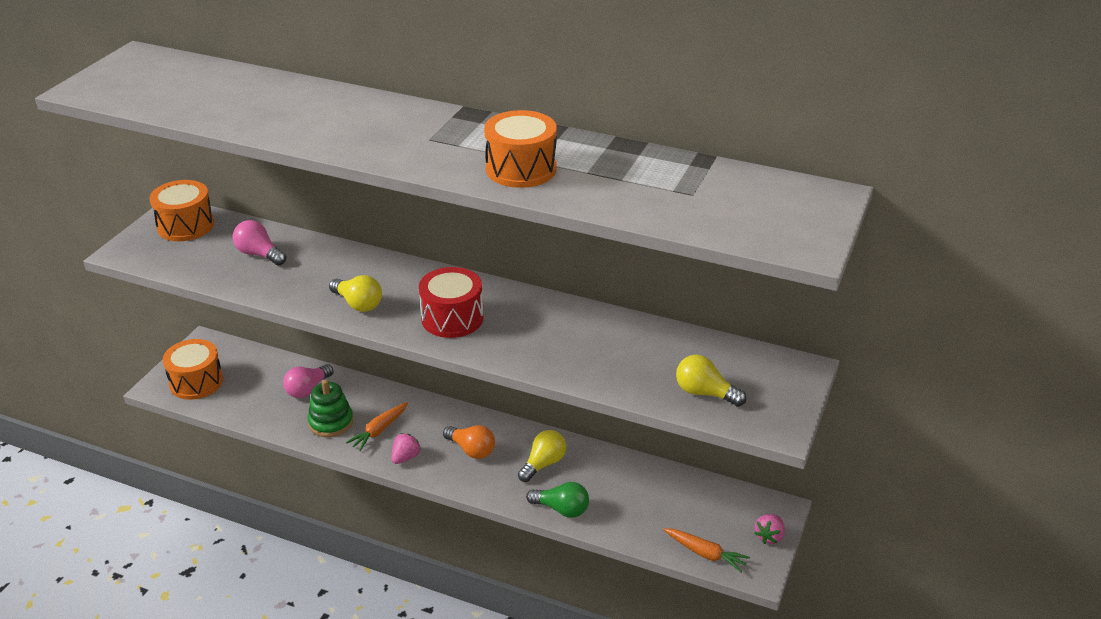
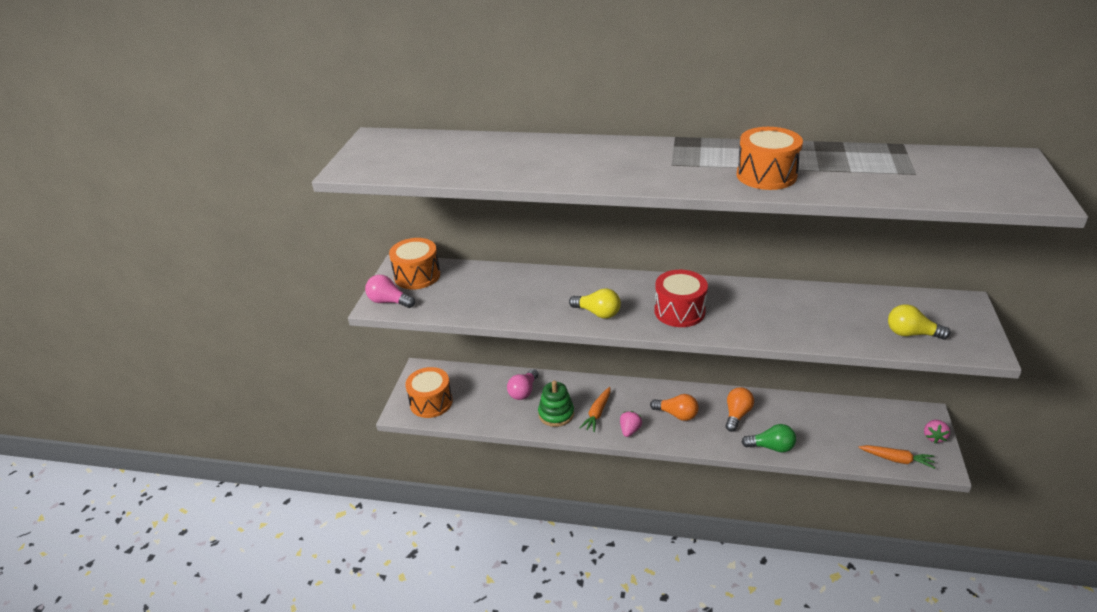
camera: 10 degrees left, 0 degrees up
pink light bulb [232,220,286,266] -> pink light bulb moved to [365,275,415,308]
yellow light bulb [518,430,566,482] -> orange light bulb [725,387,754,432]

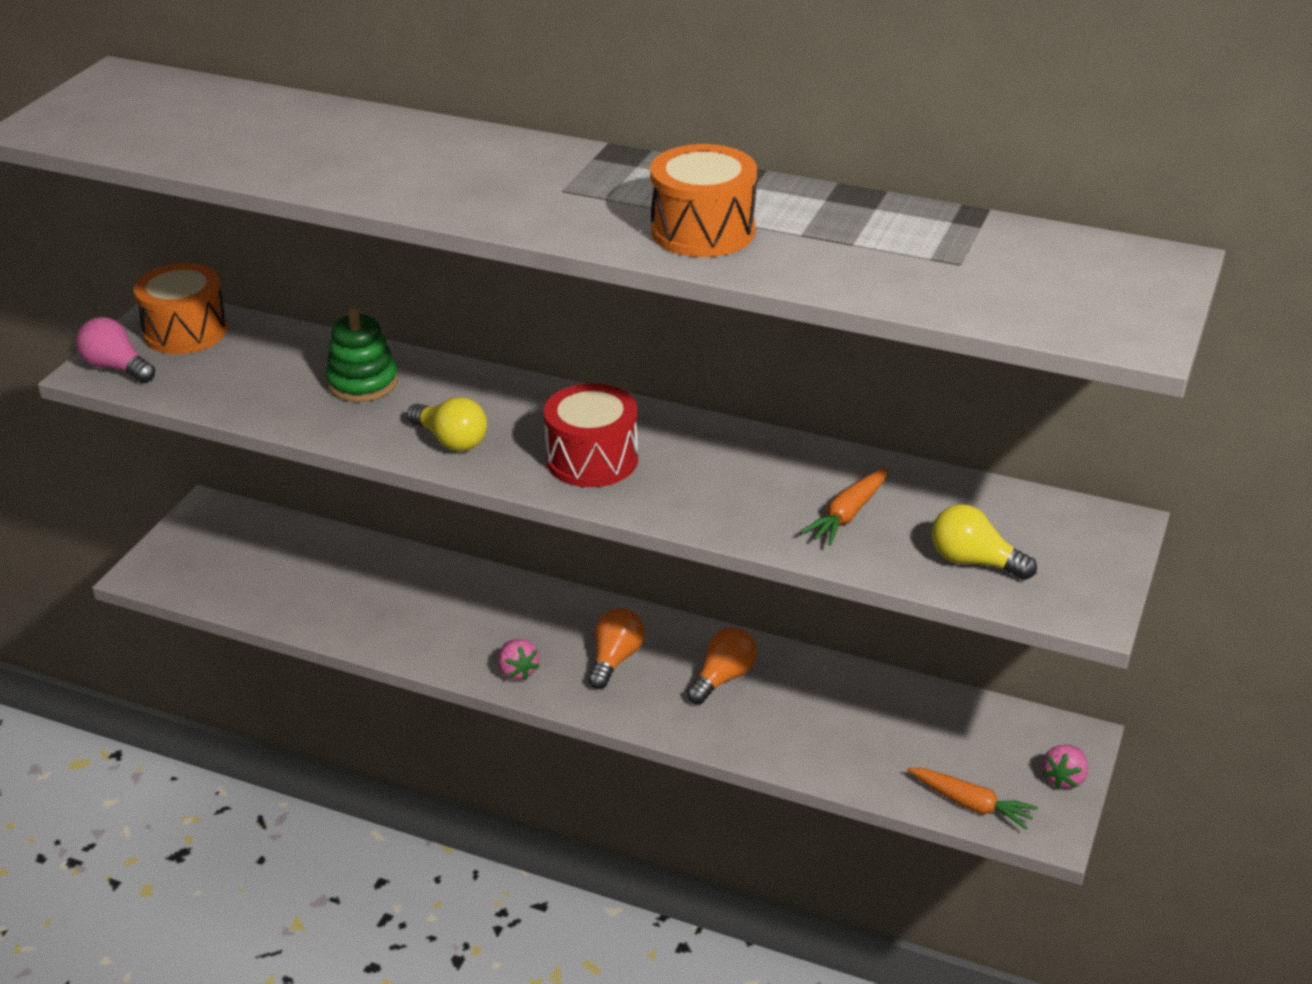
camera: 10 degrees right, 0 degrees up
orange drum [405,367,453,418] -> none
pink light bulb [507,369,539,400] -> none
green stacking toy [538,381,574,427] -> green stacking toy moved to [326,307,398,402]
orange carrot [580,387,611,432] -> orange carrot moved to [800,467,888,546]
pink strawberry [620,411,642,437] -> pink strawberry turned 120 degrees clockwise [499,639,540,681]
orange light bulb [650,394,699,421] -> orange light bulb turned 105 degrees counterclockwise [588,608,645,689]
green light bulb [742,424,796,453] -> none

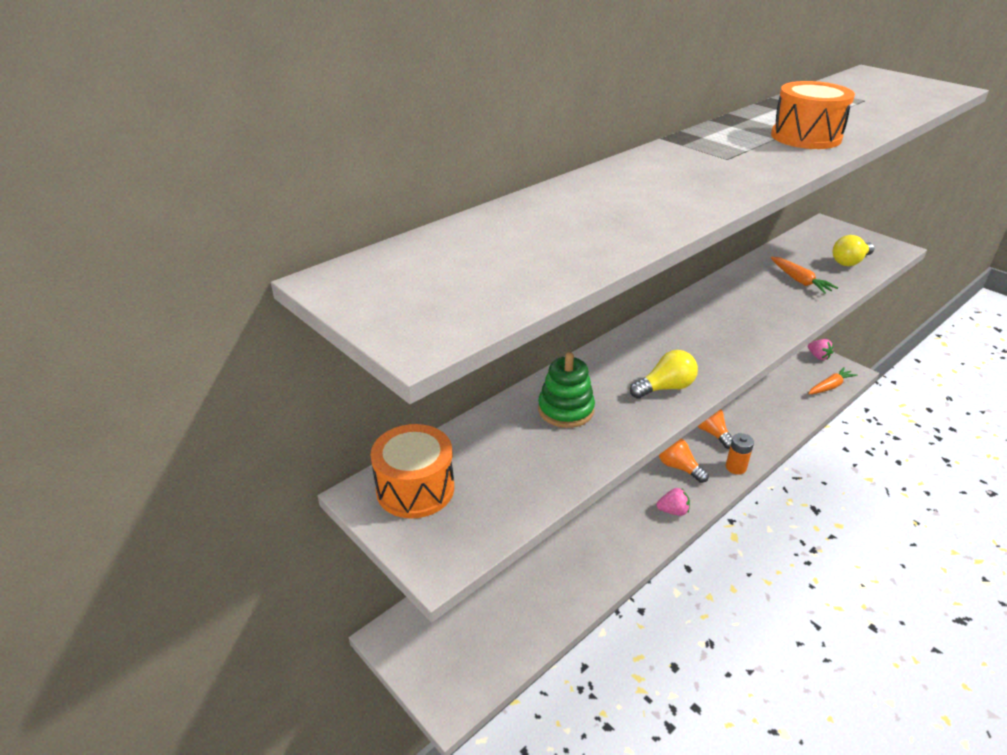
camera: 65 degrees left, 0 degrees up
pink light bulb [76,317,155,383] -> none
red drum [544,383,638,487] -> none
none -> orange battery [726,433,754,475]

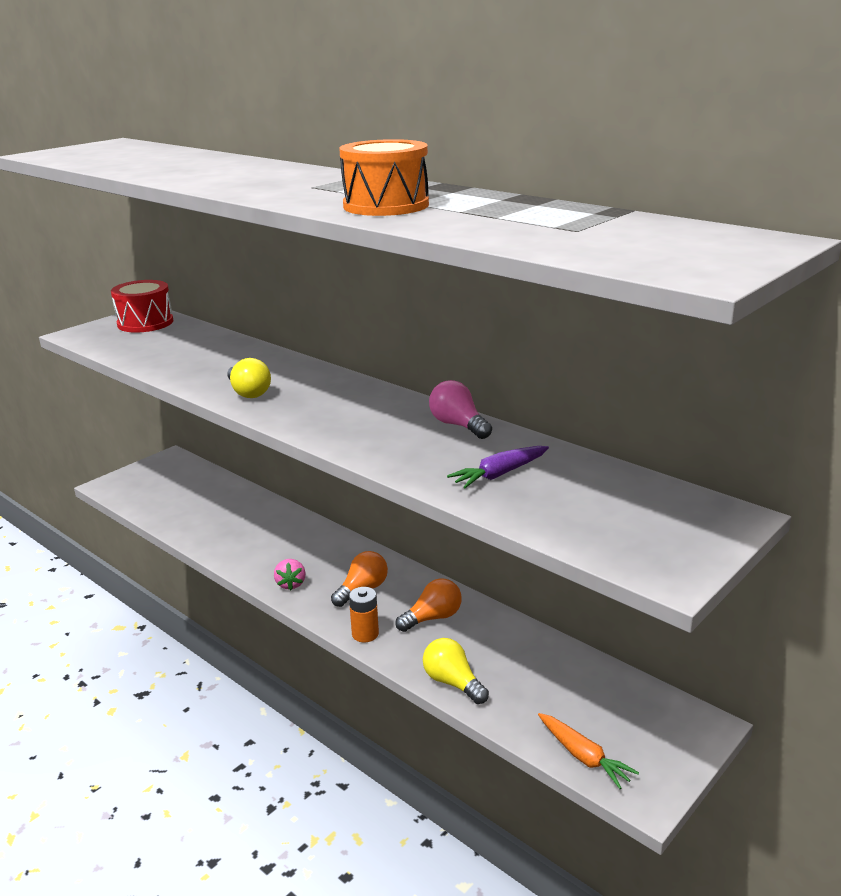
camera: 85 degrees right, 10 degrees down
orange drum [371,424,454,519] -> red drum [111,280,173,333]
green stacking toy [538,352,595,428] -> none
orange carrot [771,257,838,294] -> purple carrot [447,446,549,488]
pink strawberry [808,339,834,360] -> none
yellow light bulb [832,235,875,266] -> yellow light bulb moved to [423,638,489,704]
none -> pink light bulb [429,380,492,439]

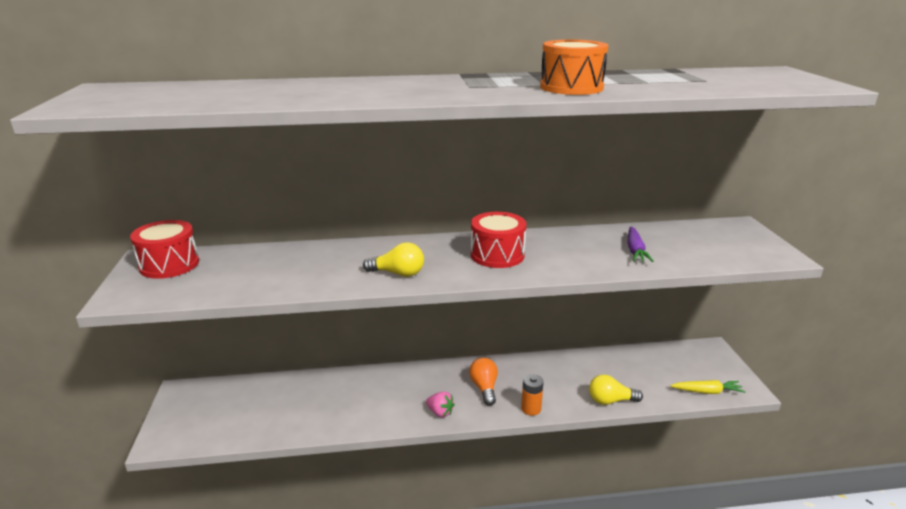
camera: 50 degrees left, 0 degrees up
orange light bulb [395,578,462,632] -> none
pink light bulb [429,380,492,439] -> none
orange carrot [538,713,639,789] -> yellow carrot [670,380,745,394]
none -> red drum [471,212,526,268]

